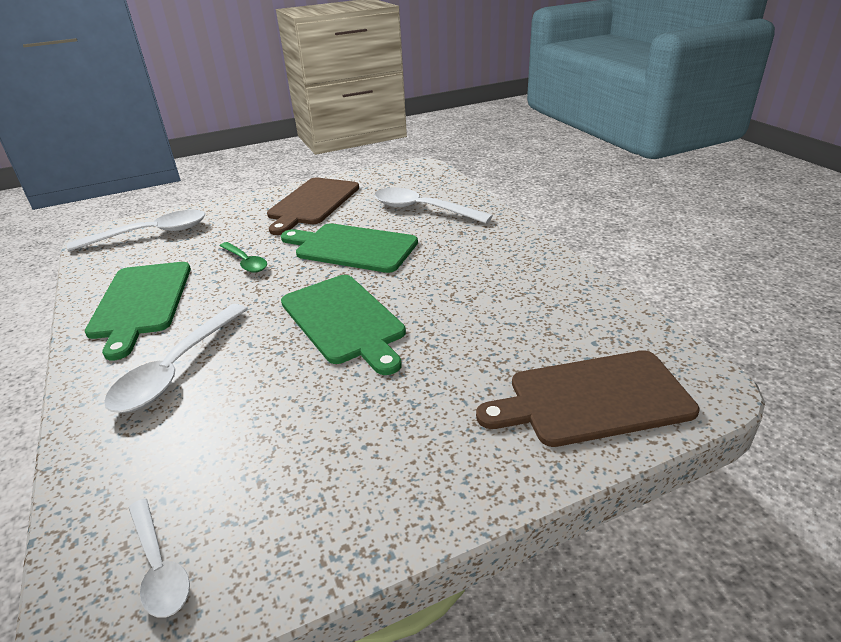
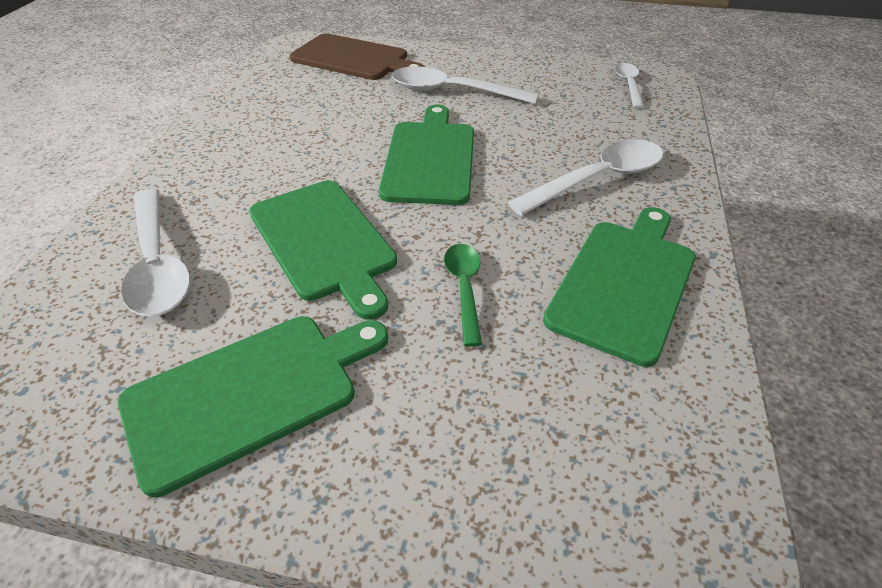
camera: 145 degrees left, 10 degrees up
white spoon [67,210,205,251] -> white spoon moved to [391,66,538,104]
brown cutting board [267,178,359,235] -> green cutting board [118,316,388,497]

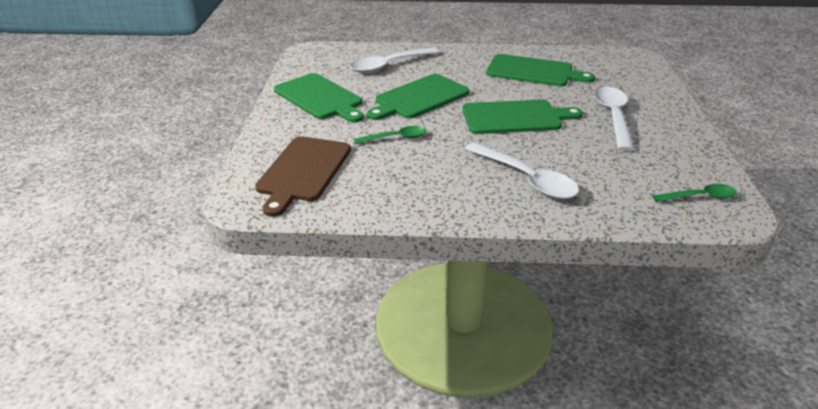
camera: 80 degrees right, 10 degrees down
brown cutting board [290,33,425,80] -> brown cutting board moved to [255,136,351,217]
green cutting board [543,207,695,367] -> green cutting board moved to [486,54,595,86]
white spoon [615,63,645,109] -> green spoon [653,184,737,202]

